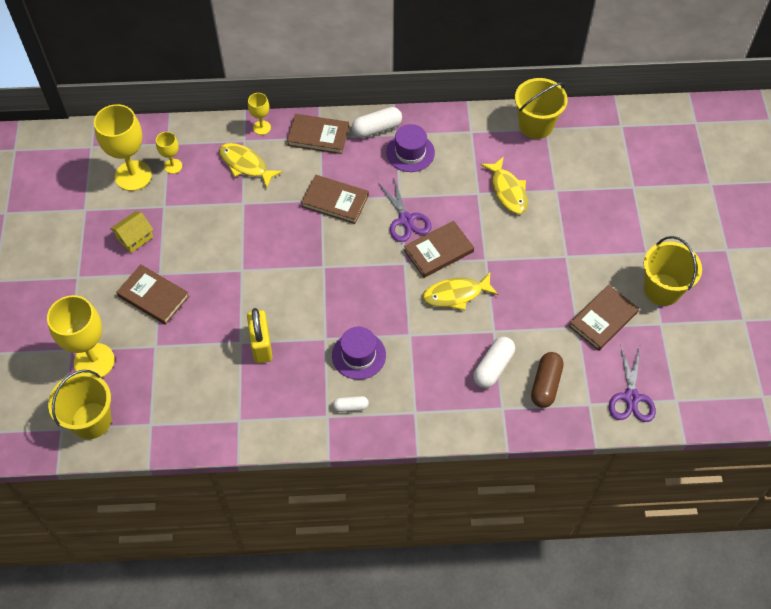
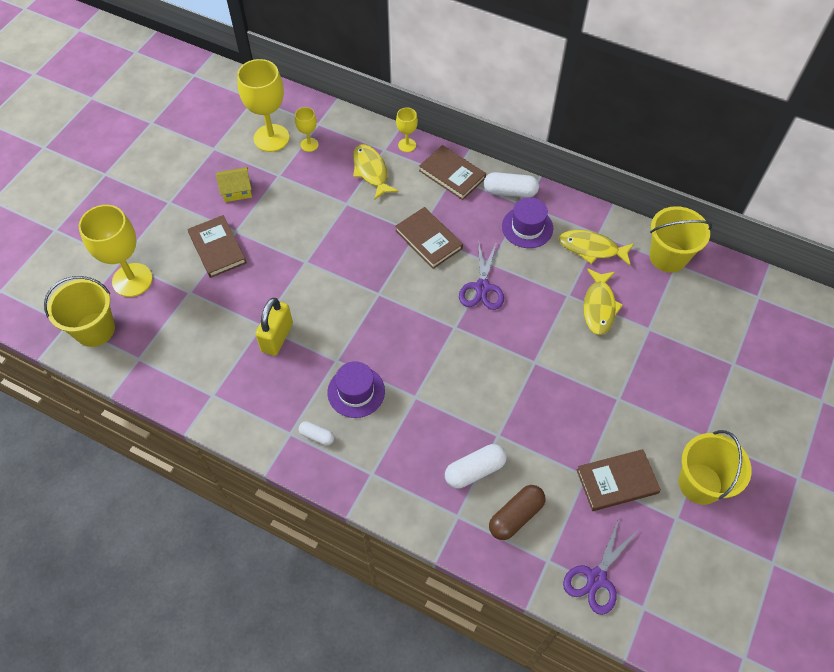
camera: 30 degrees right, 0 degrees up
brown book [404,221,474,278] -> none
yellow fish [423,273,499,311] -> yellow fish moved to [559,230,634,265]

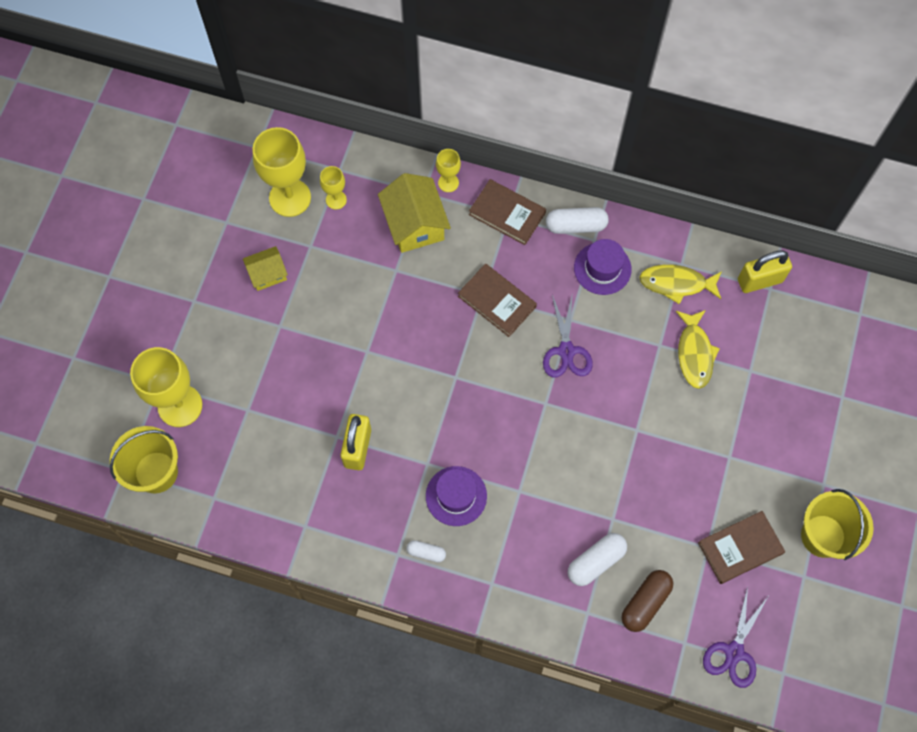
camera: 10 degrees left, 10 degrees up
brown book [187,215,247,278] -> none
yellow fish [353,144,399,200] -> yellow house [378,173,451,253]
yellow bucket [650,206,712,273] -> yellow padlock [738,250,792,293]

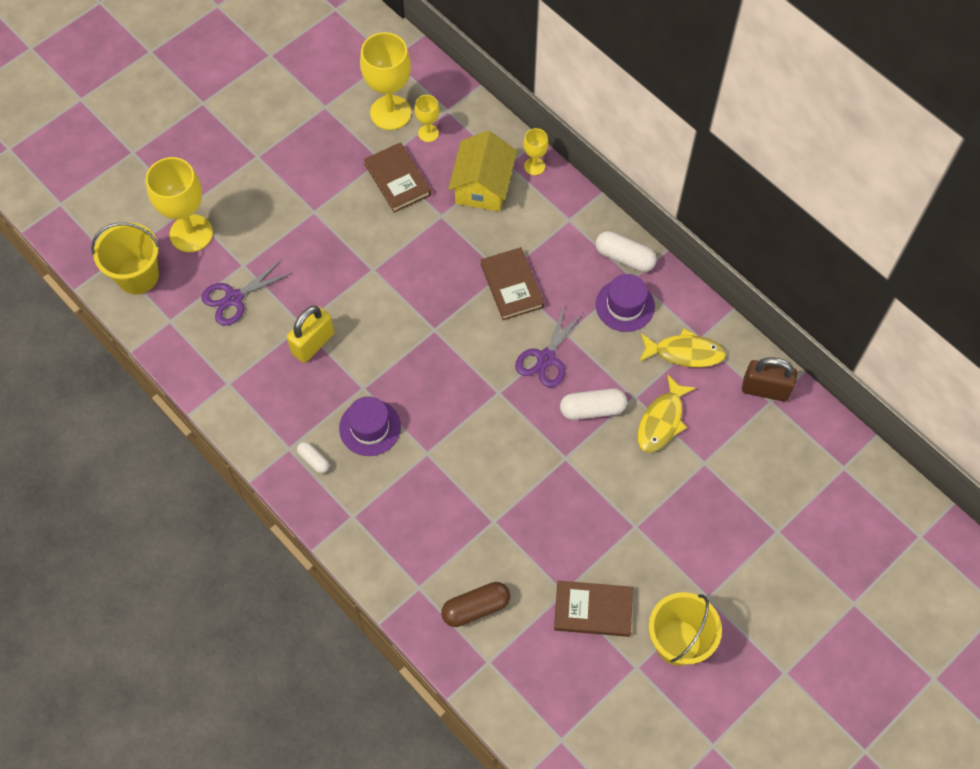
camera: 30 degrees right, 5 degrees down
yellow house [243,246,288,291] -> none
brown book [469,179,546,245] -> brown book moved to [364,142,431,213]
white capsule [568,533,627,586] -> white capsule moved to [560,388,627,420]
yellow fish [639,265,722,304] -> yellow fish turned 150 degrees clockwise [639,328,726,367]
purple scissors [703,586,768,688] -> purple scissors moved to [201,259,293,326]
yellow padlock [738,250,792,293] -> brown padlock [742,357,797,402]

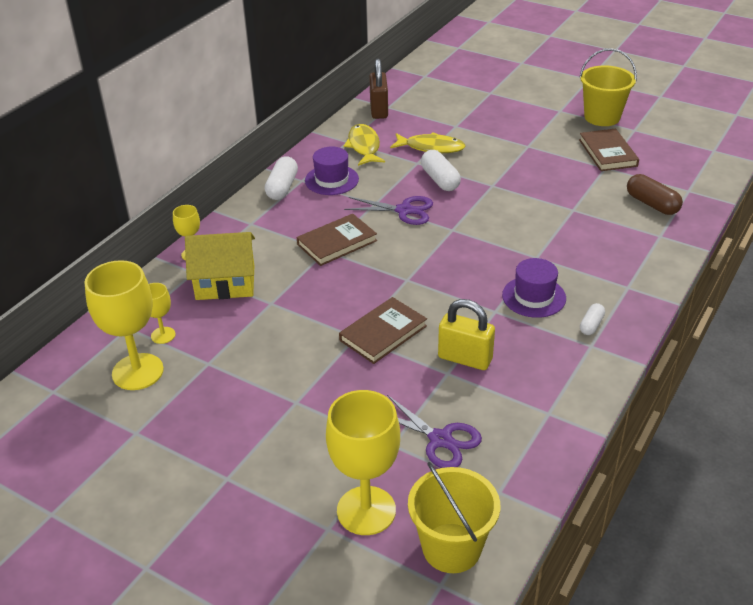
camera: 105 degrees left, 25 degrees down
brown book [364,142,431,213] -> brown book moved to [339,297,427,364]

